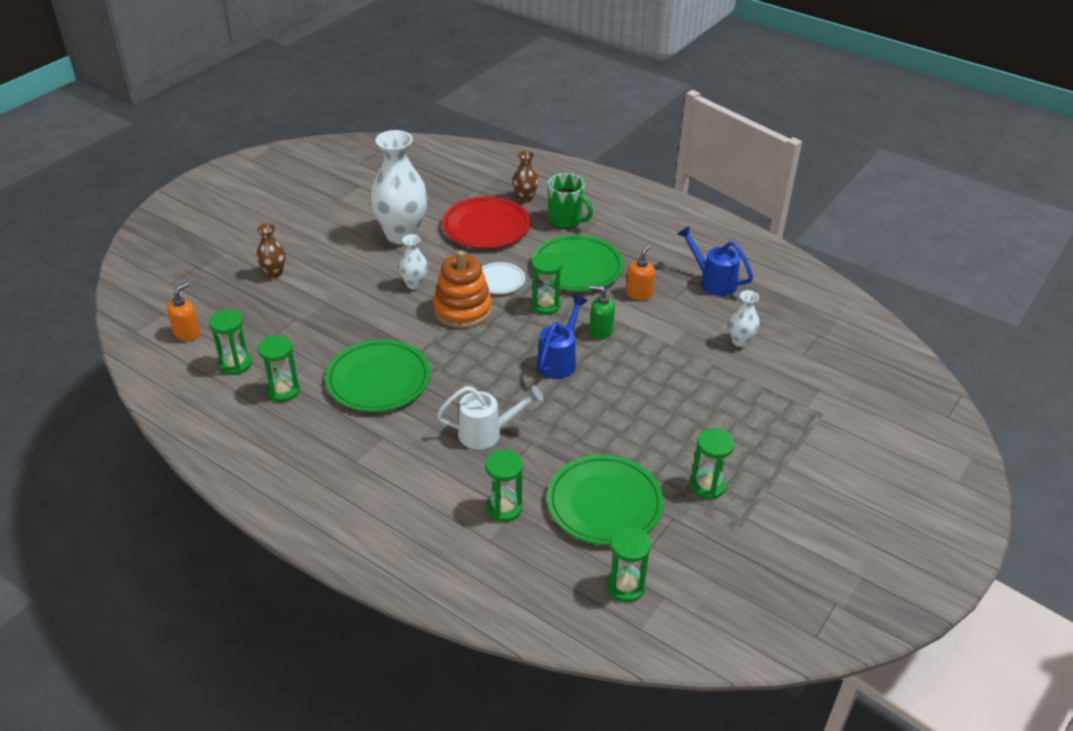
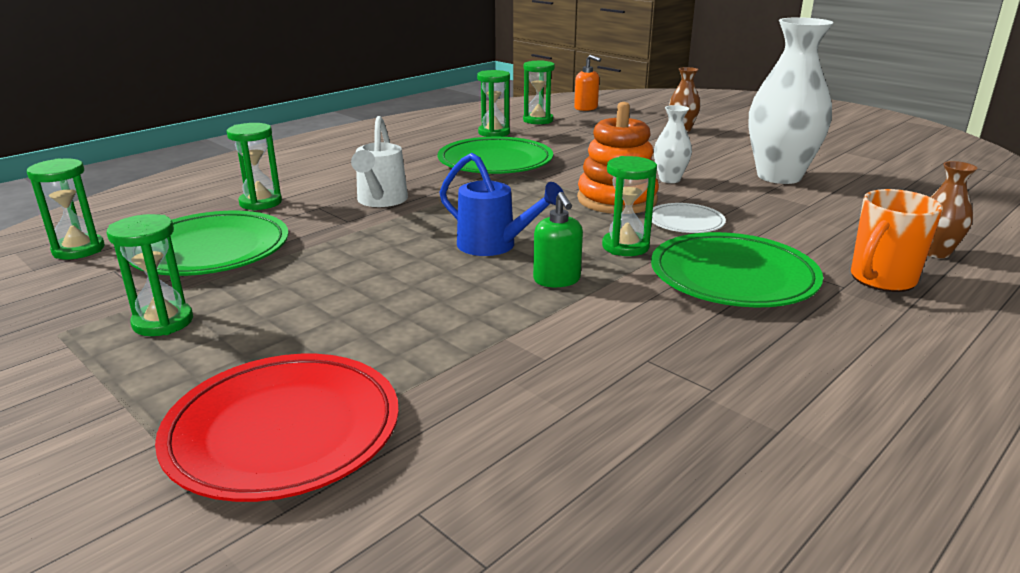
camera: 100 degrees right, 15 degrees down
red plate [442,197,530,249] -> red plate moved to [155,354,399,502]
green mug [548,173,593,229] -> orange mug [851,189,943,292]
green soap dispenser [589,285,615,339] -> green soap dispenser turned 135 degrees clockwise [533,192,583,287]
orange soap dispenser [626,244,655,300] -> none
blue watering can [677,225,753,296] -> none
white vase [729,290,760,347] -> none

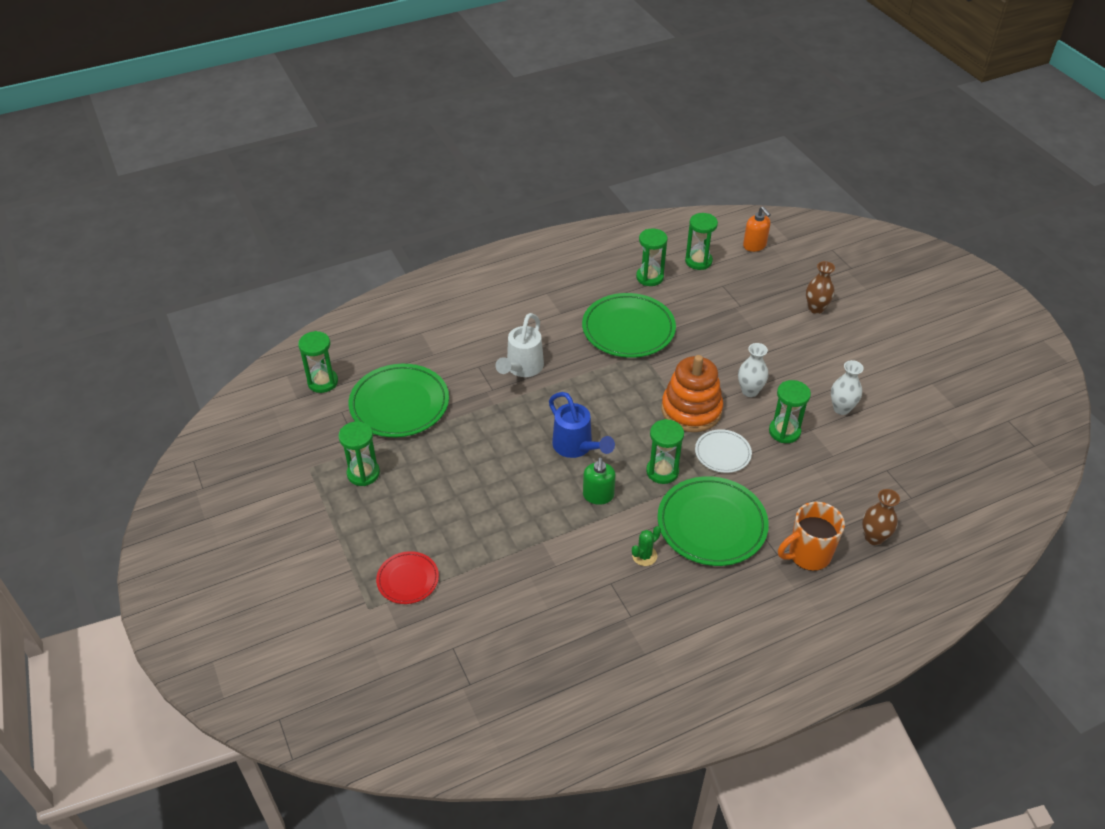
camera: 20 degrees right, 20 degrees up
red plate [155,354,399,502] -> red plate [376,551,439,604], size x0.54
green hourglass [227,123,282,211] -> green hourglass moved to [769,380,811,443]
white vase [748,17,834,184] -> white vase [831,360,864,415], size x0.48
none -> green cactus [632,526,661,566]

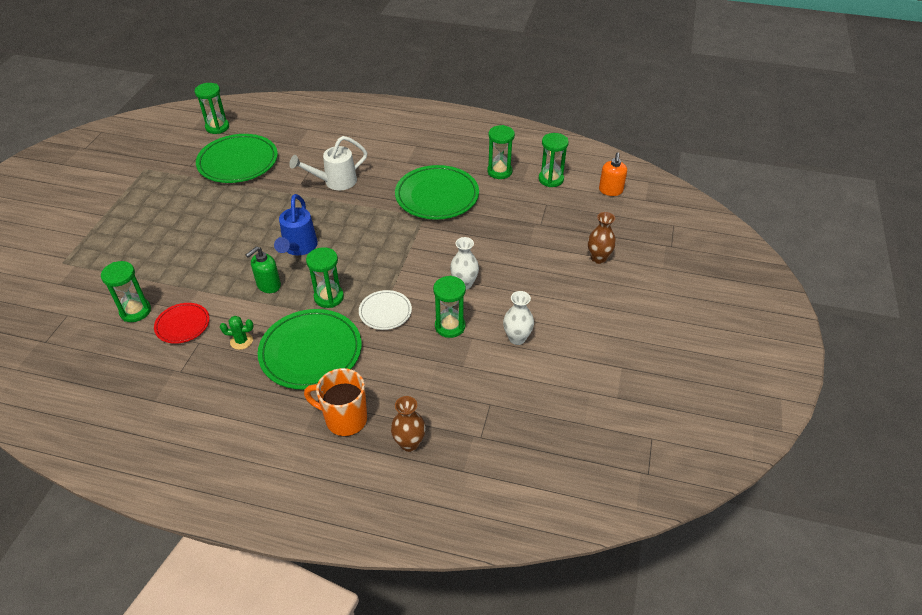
camera: 40 degrees right, 0 degrees up
green hourglass [338,421,380,486] -> green hourglass moved to [101,261,151,322]
red plate [376,551,439,604] -> red plate moved to [154,303,210,344]
orange stacking toy [661,355,723,432] -> none

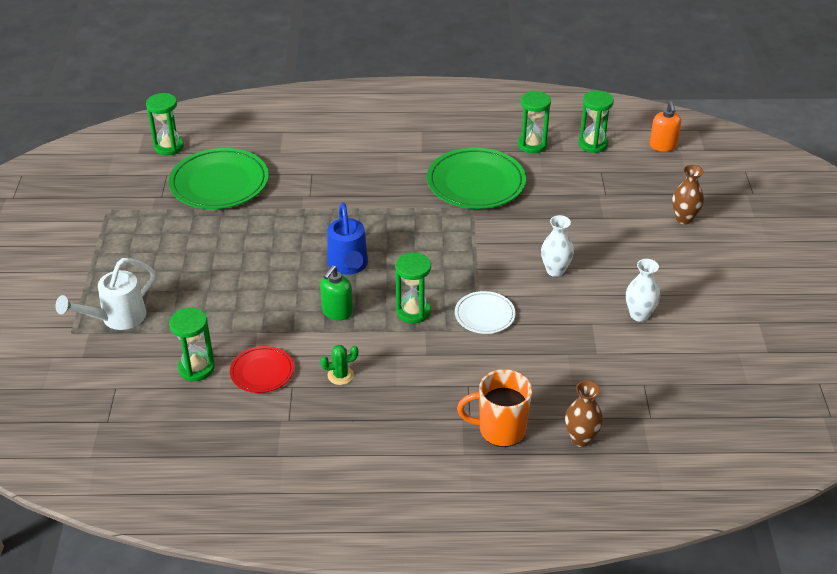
camera: 15 degrees left, 5 degrees down
green plate [258,309,362,390] -> none
white watering can [289,136,368,190] -> white watering can moved to [55,258,156,330]
green hourglass [433,276,466,338] -> none

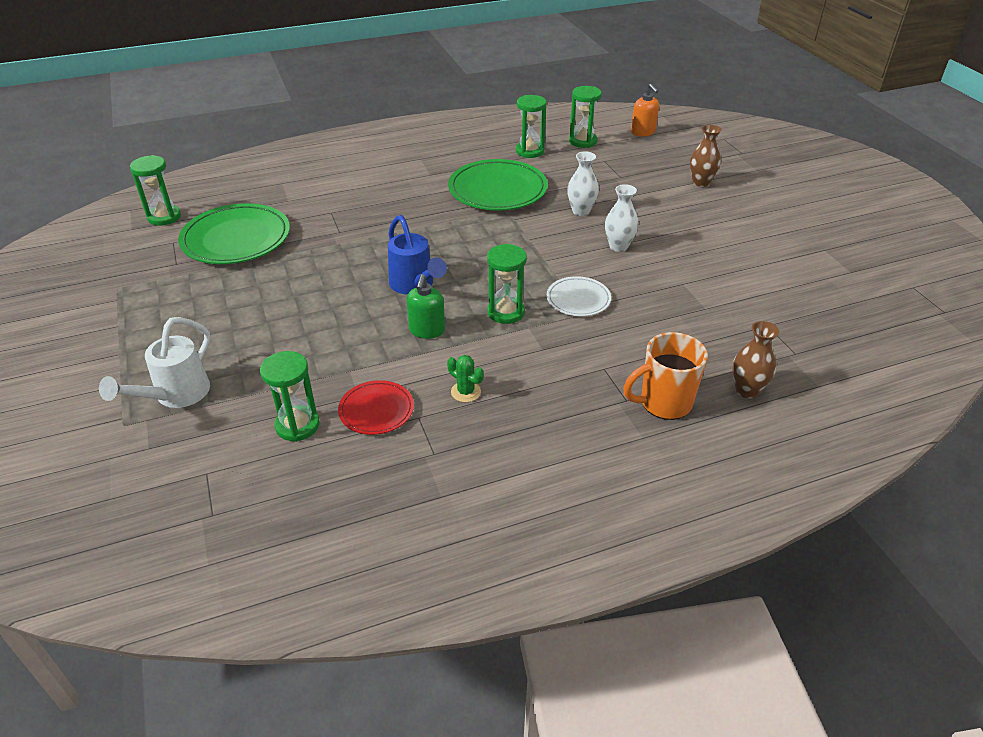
camera: 20 degrees left, 0 degrees up
green cactus [320,345,359,385] -> green cactus turned 75 degrees clockwise [447,355,484,402]
white vase [626,259,660,322] -> white vase moved to [567,151,599,216]

